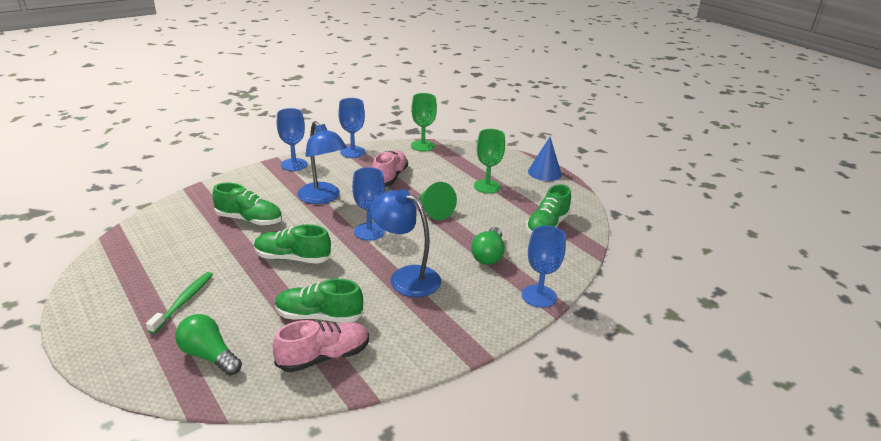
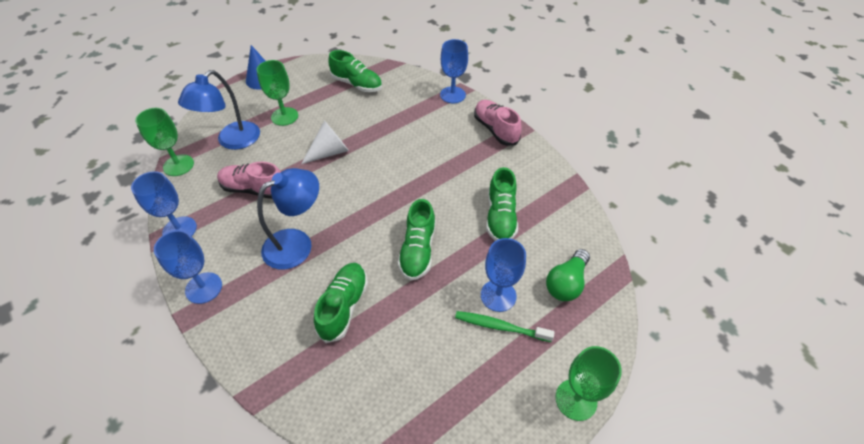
camera: 90 degrees left, 20 degrees up
pink shoe [273,320,369,372] -> pink shoe moved to [474,100,522,146]
blue goblet [352,167,385,241] -> blue goblet moved to [481,238,526,312]
blue lamp [370,189,441,297] -> blue lamp moved to [178,70,260,150]
green cone [419,182,457,220] -> white cone [301,121,349,164]
green light bulb [471,227,505,265] -> none
none -> green goblet [555,346,622,421]

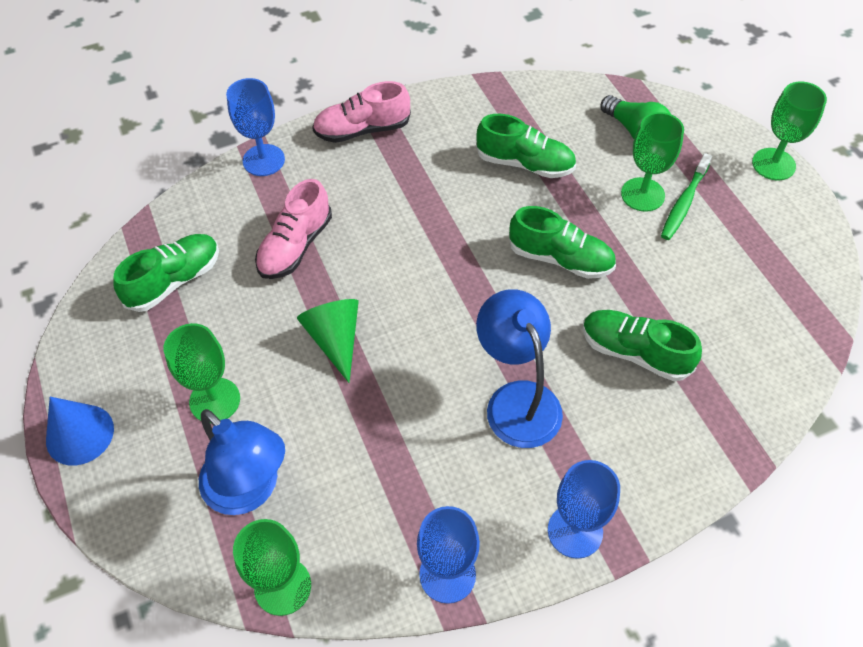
camera: 75 degrees left, 5 degrees up
pink shoe [217,162,281,199] -> pink shoe moved to [255,179,332,279]
white cone [301,121,349,164] -> green cone [297,299,359,383]
blue goblet [481,238,526,312] -> green goblet [621,112,684,212]

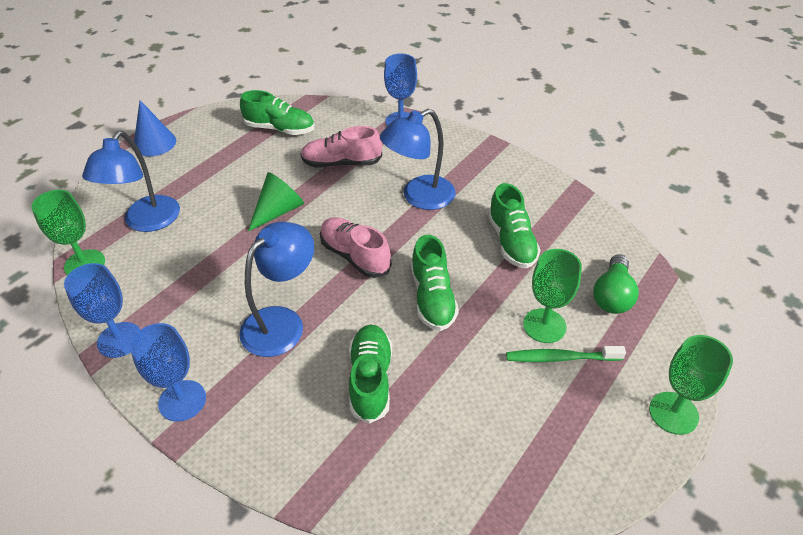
camera: 60 degrees right, 10 degrees down
green goblet [164,323,240,423] -> none
pink shoe [312,81,411,143] -> pink shoe moved to [320,217,392,278]
none -> blue lamp [380,109,456,210]

